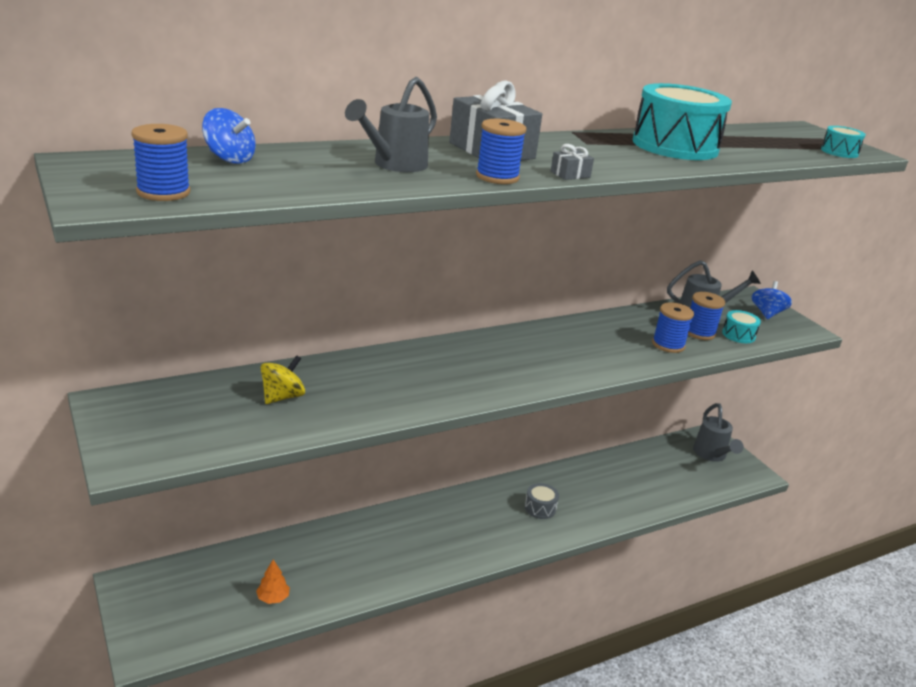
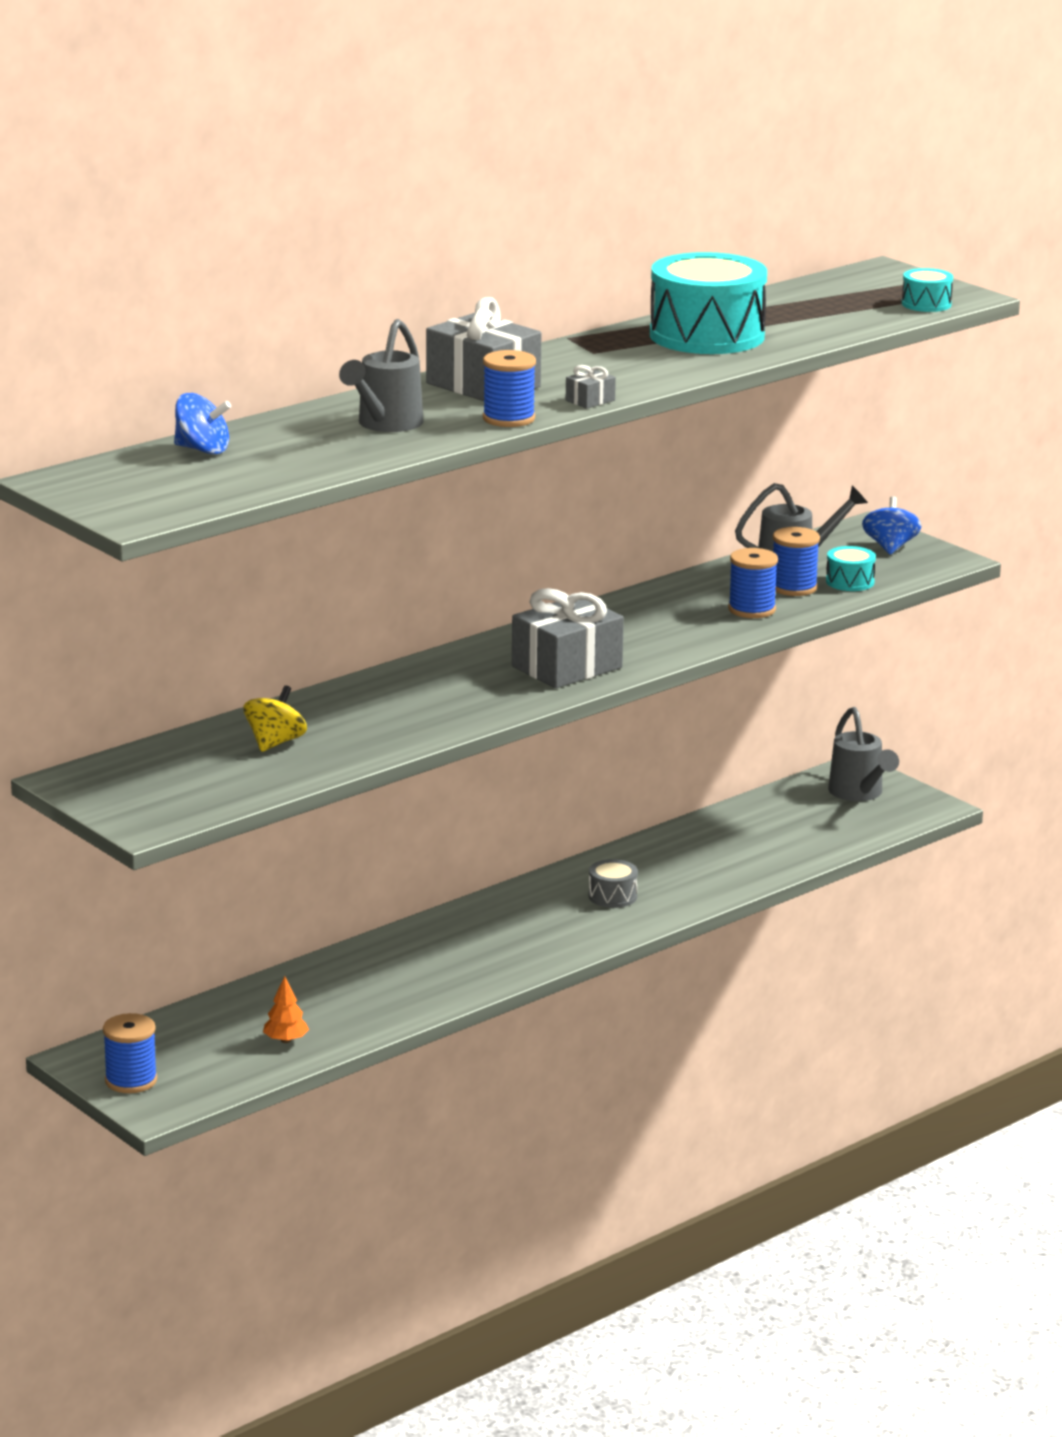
camera: 10 degrees left, 5 degrees down
blue spool [131,124,190,201] -> blue spool moved to [103,1013,157,1093]
none -> grey gift [512,588,624,688]

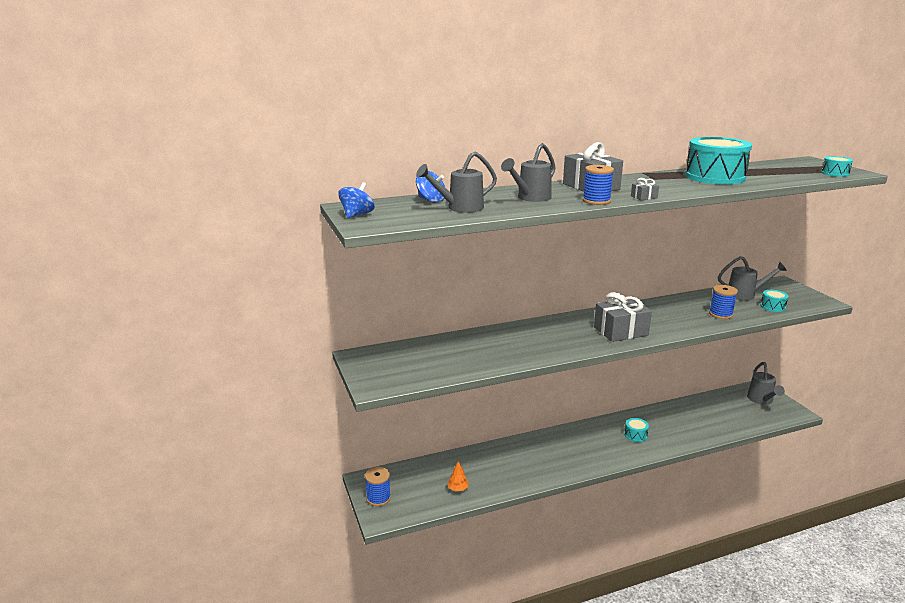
camera: 20 degrees right, 0 degrees up
yellow spinning top [244,685,307,752] -> none
grey drum [589,859,638,908] -> turquoise drum [624,418,649,442]
blue spool [773,527,820,596] -> none
blue spinning top [862,496,921,554] -> blue spinning top moved to [338,182,375,218]
none -> grey watering can [416,152,497,213]

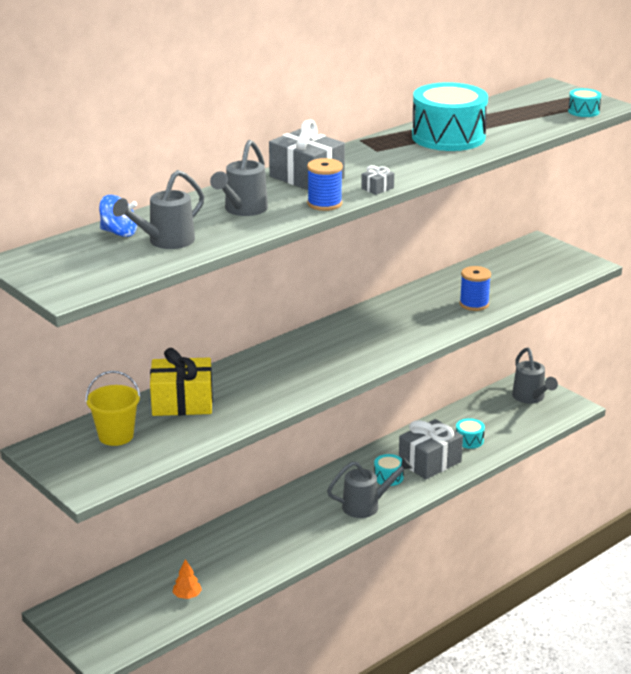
camera: 20 degrees left, 5 degrees up
blue spinning top [338,182,375,218] -> none
blue spool [365,467,391,506] -> none
grey gift [594,292,652,342] -> grey gift moved to [399,419,463,480]
grey watering can [718,256,787,301] -> grey watering can moved to [327,457,413,518]
turquoise drum [760,290,788,312] -> turquoise drum moved to [456,418,485,449]
none -> yellow bucket [86,371,141,446]
none -> yellow gift [150,348,213,416]

